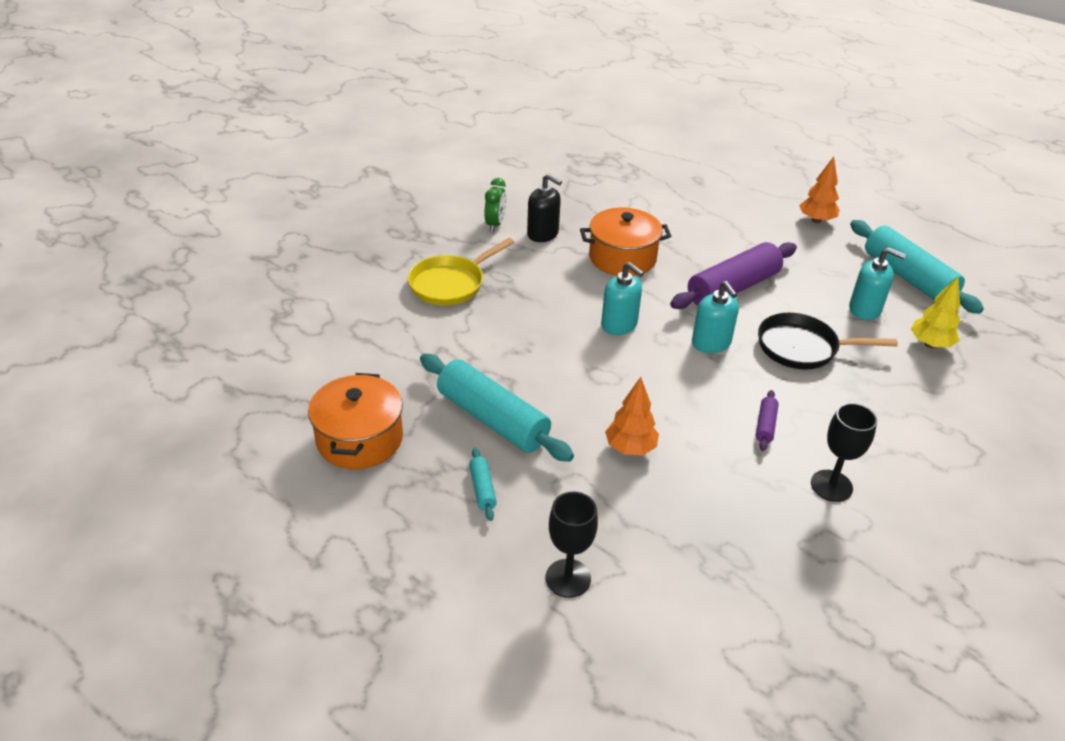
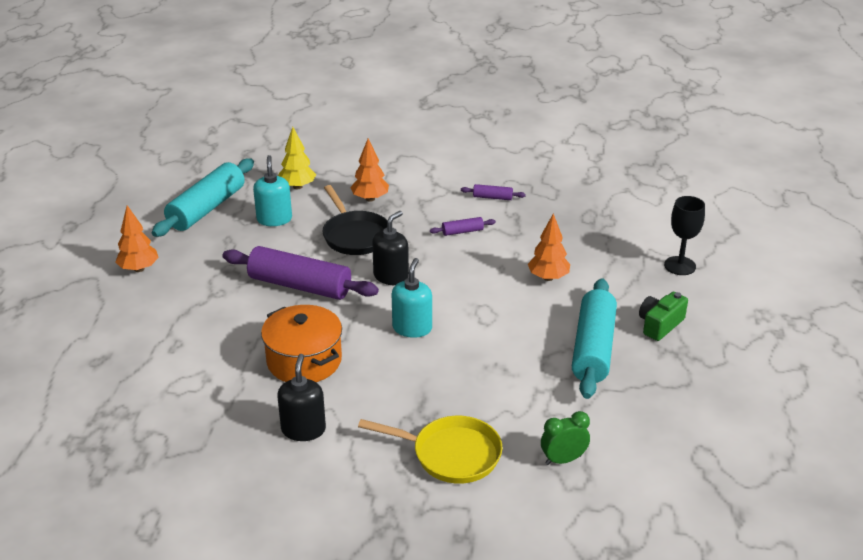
camera: 120 degrees left, 5 degrees down
orange pot [308,373,403,469] -> none
turquoise rolling pin [469,448,497,521] -> green camera [639,292,688,341]
green clock [484,178,506,232] -> green clock moved to [541,411,590,465]
turquoise soap dispenser [692,281,739,353] -> black soap dispenser [372,211,409,285]
black goblet [811,403,877,502] -> purple rolling pin [461,184,526,200]
none -> orange tree [350,138,389,202]

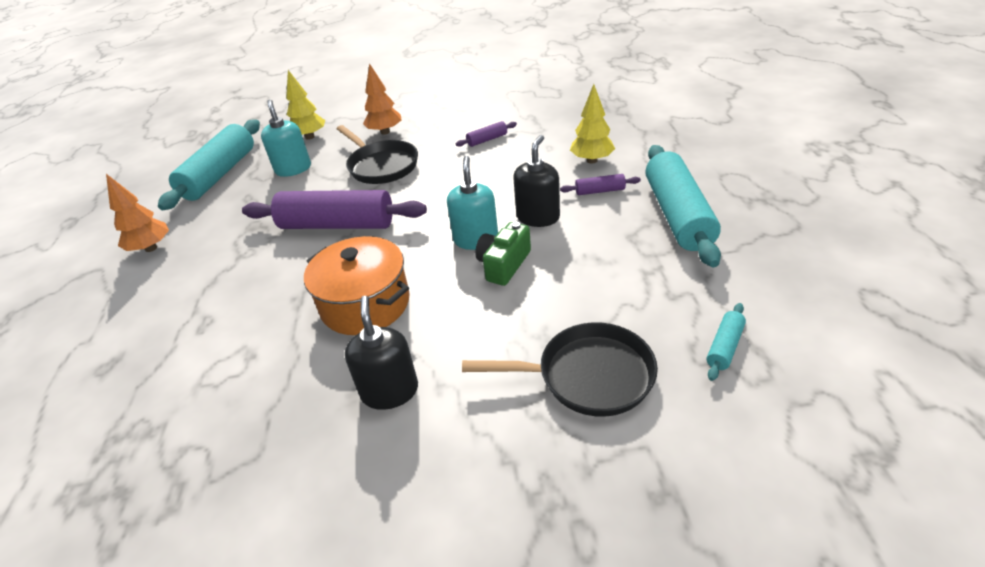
camera: 10 degrees left, 5 degrees up
yellow pan [358,416,503,484] -> black pan [462,322,658,417]
black soap dispenser [372,211,409,285] -> black soap dispenser moved to [513,135,560,227]
purple rolling pin [461,184,526,200] -> purple rolling pin moved to [560,174,641,195]
orange tree [528,214,570,281] -> yellow tree [570,84,615,164]
green clock [541,411,590,465] -> turquoise rolling pin [706,303,746,381]
green camera [639,292,688,341] -> green camera moved to [475,222,531,286]
black goblet [664,196,705,275] -> none

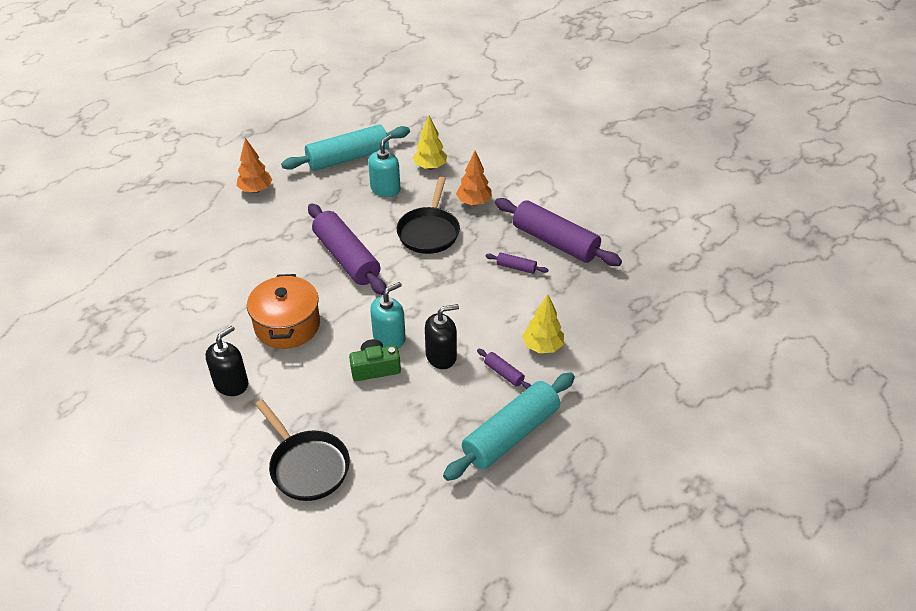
camera: 45 degrees right, 5 degrees up
turquoise rolling pin [706,303,746,381] -> none
none -> purple rolling pin [495,198,622,266]

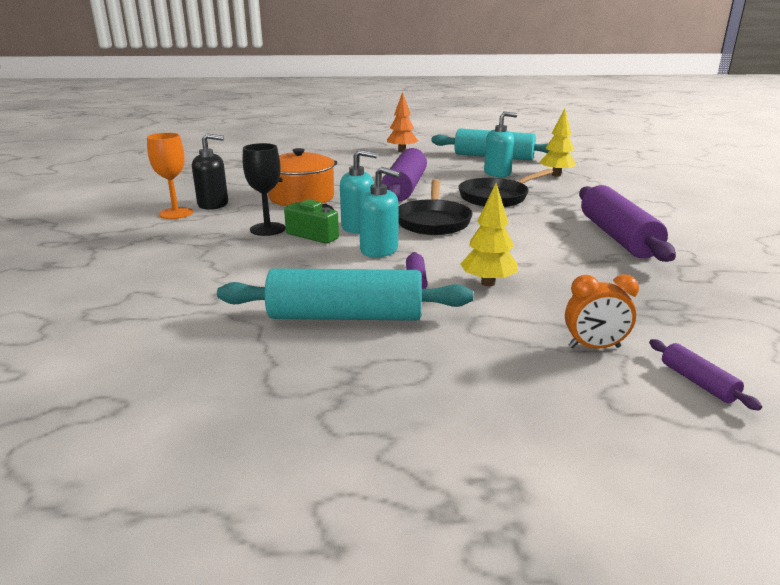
camera: 45 degrees right, 20 degrees down
black pan [255,399,350,501] -> black pan moved to [398,179,473,235]
black soap dispenser [425,304,459,369] -> turquoise soap dispenser [359,167,401,257]
orange tree [456,151,492,206] -> none
purple rolling pin [485,253,548,274] -> purple rolling pin moved to [649,339,762,411]
none -> orange goblet [147,133,193,219]
none -> black goblet [243,143,285,236]
none -> orange clock [565,274,639,349]

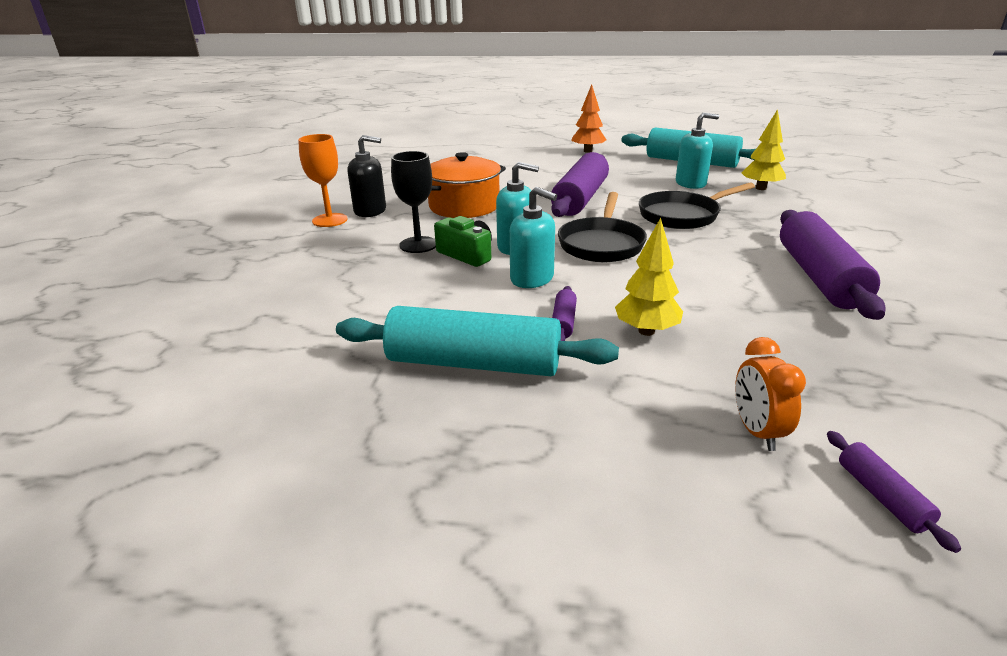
camera: 10 degrees right, 5 degrees up
orange clock [565,274,639,349] -> orange clock turned 75 degrees clockwise [735,337,806,451]

